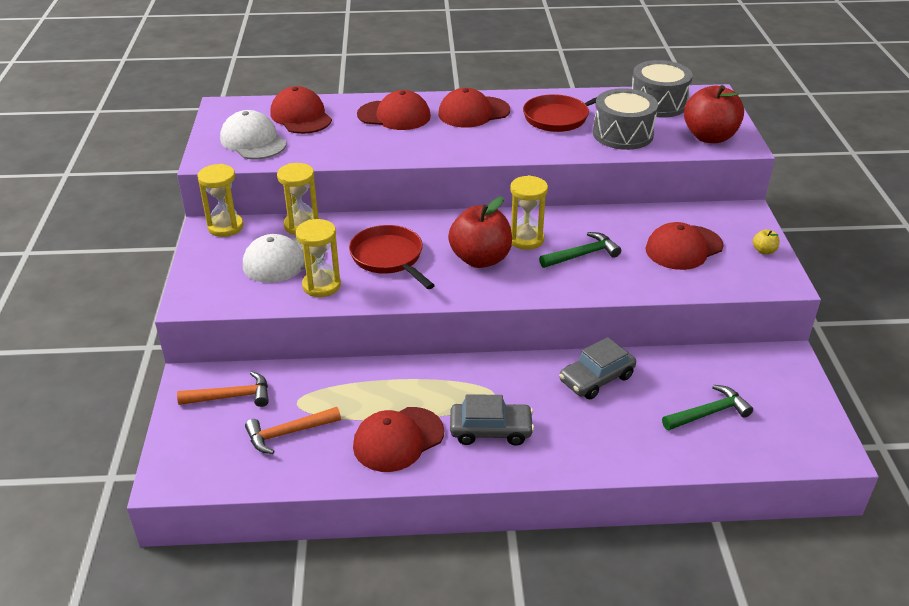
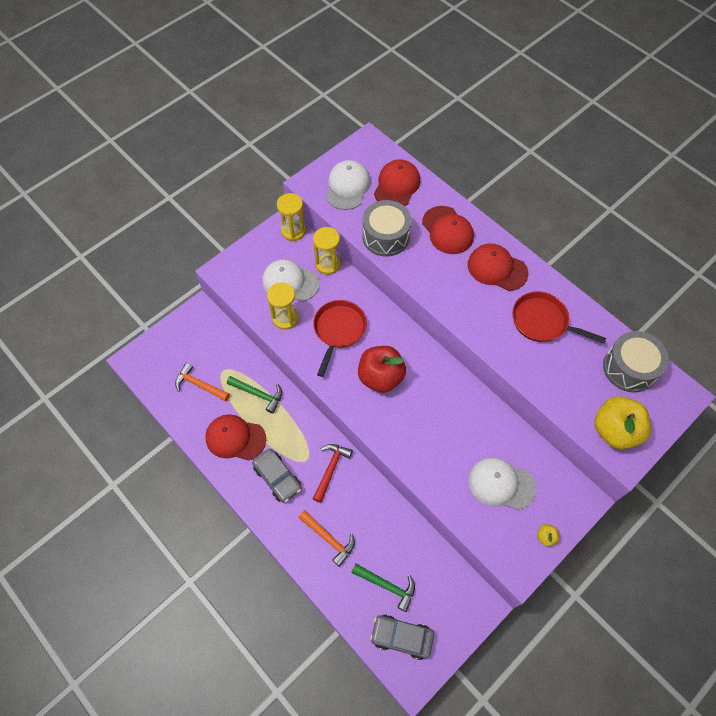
camera: 50 degrees right, 25 degrees up
orange hammer [177,371,269,407] -> orange hammer moved to [298,510,355,567]
yellow hourglass [510,175,548,250] -> none
green hammer [539,232,621,268] -> green hammer moved to [227,376,282,414]
grey car [559,337,636,399] -> grey car moved to [370,615,434,660]
grey drum [593,88,658,150] -> grey drum moved to [362,200,411,256]
red cap [646,222,724,270] -> white cap [468,457,536,510]
red apple [684,85,744,143] -> yellow apple [594,396,651,449]
none -> red hammer [313,444,353,503]

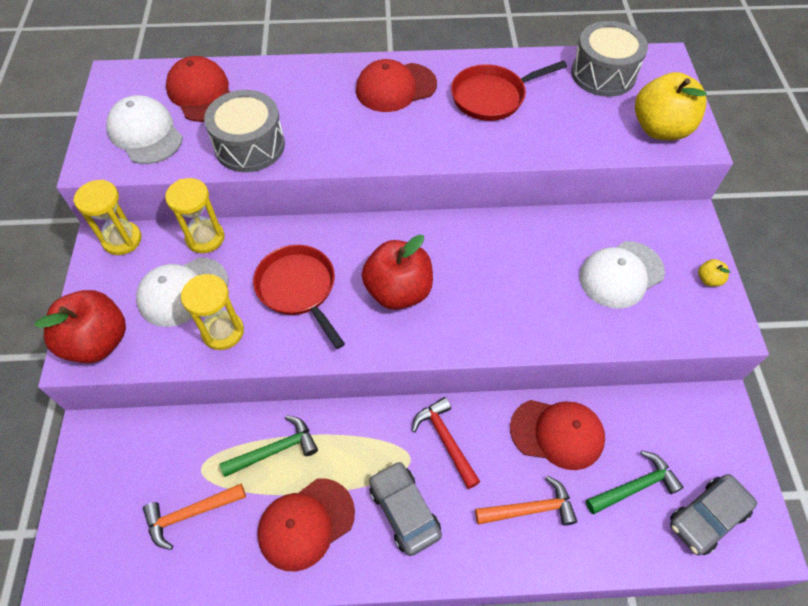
camera: 50 degrees left, 5 degrees down
grey car [252,449,302,503] -> grey car turned 120 degrees counterclockwise [369,461,442,556]
red cap [422,206,474,254] -> red cap moved to [510,400,605,470]
none -> red apple [34,290,126,363]

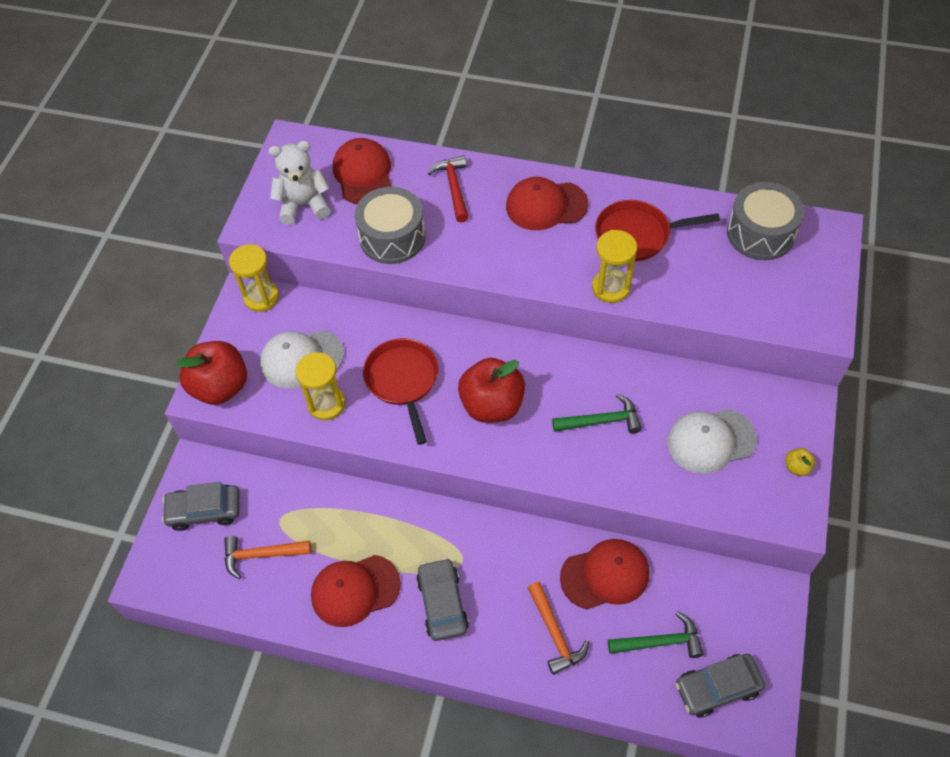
camera: 20 degrees right, 0 degrees up
white cap [106,95,183,164] -> white teddy bear [268,141,330,225]
yellow hourglass [165,178,224,253] -> yellow hourglass moved to [592,230,637,303]
green hammer [220,415,318,477] -> green hammer moved to [552,394,642,434]
red hammer [412,397,480,489] -> red hammer moved to [428,155,469,223]
orange hammer [475,476,577,526] -> orange hammer turned 60 degrees clockwise [528,582,589,675]
red cap [510,400,605,470] -> red cap turned 45 degrees counterclockwise [560,539,649,609]
yellow apple [635,72,707,140] -> none
none -> grey car [162,482,240,531]

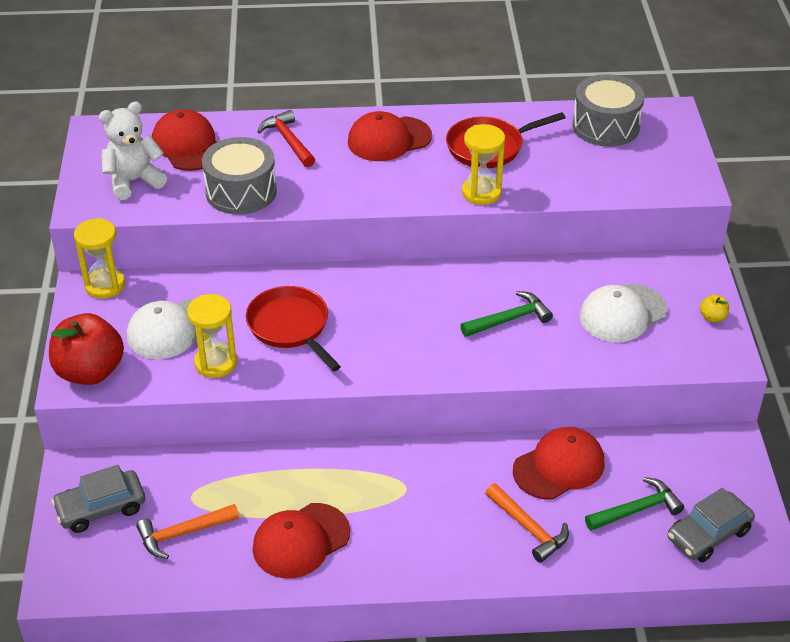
camera: 20 degrees left, 15 degrees down
grey car [416,558,469,641] -> none
red apple [458,358,525,423] -> none

